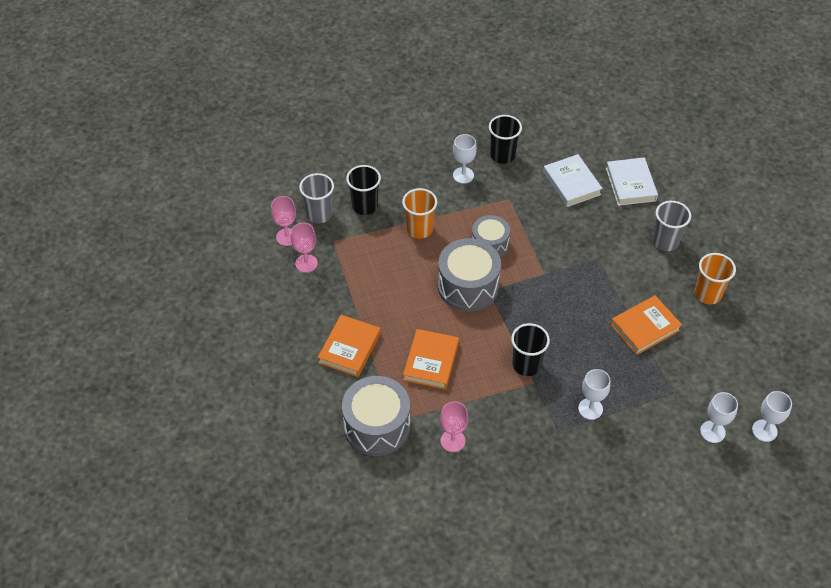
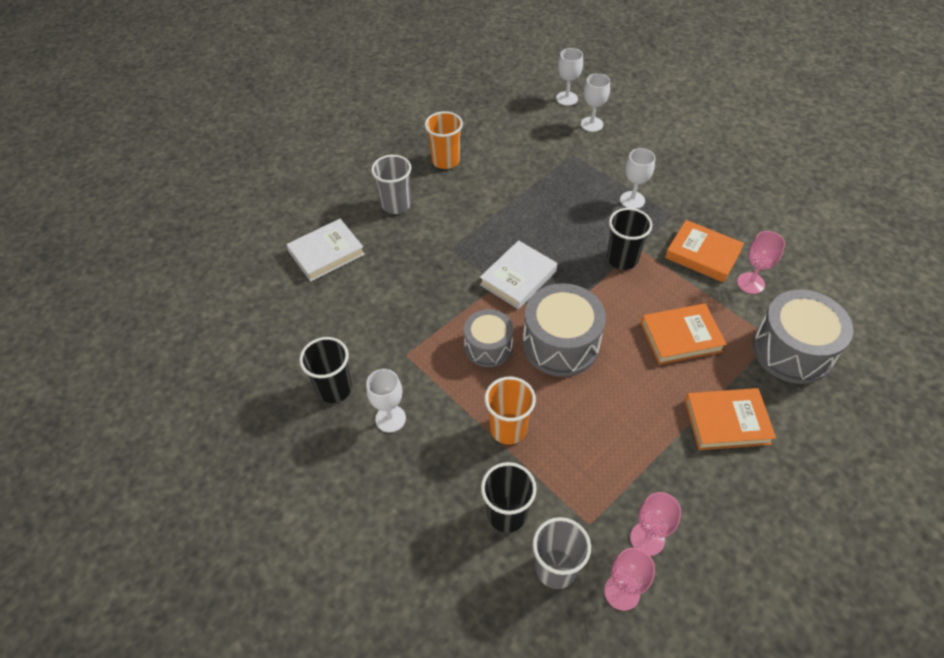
camera: 115 degrees left, 0 degrees up
white book [543,154,603,207] -> white book moved to [480,240,557,309]
orange book [610,295,682,355] -> orange book moved to [665,220,744,283]

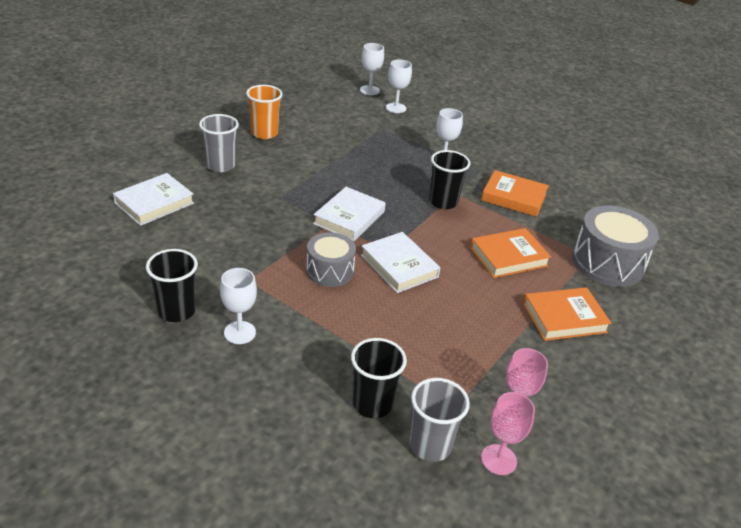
camera: 15 degrees left, 15 degrees down
orange cup [485,377,536,444] -> none
grey drum [523,283,606,377] -> white book [361,232,441,293]
pink goblet [737,231,785,294] -> none

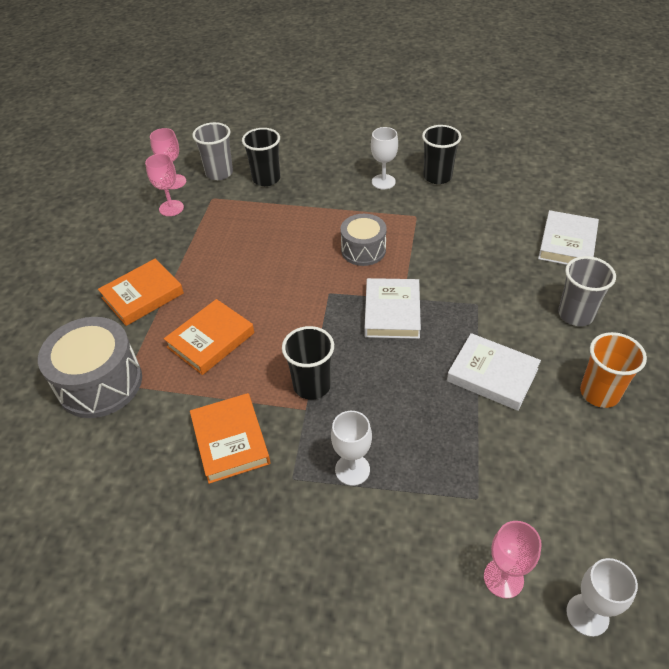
camera: 160 degrees right, 10 degrees up
white book [361,232,441,293] -> white book moved to [447,333,541,411]
white goblet [386,60,412,113] -> pink goblet [484,521,542,599]
orange book [481,170,549,217] -> orange book turned 75 degrees clockwise [190,393,270,484]

